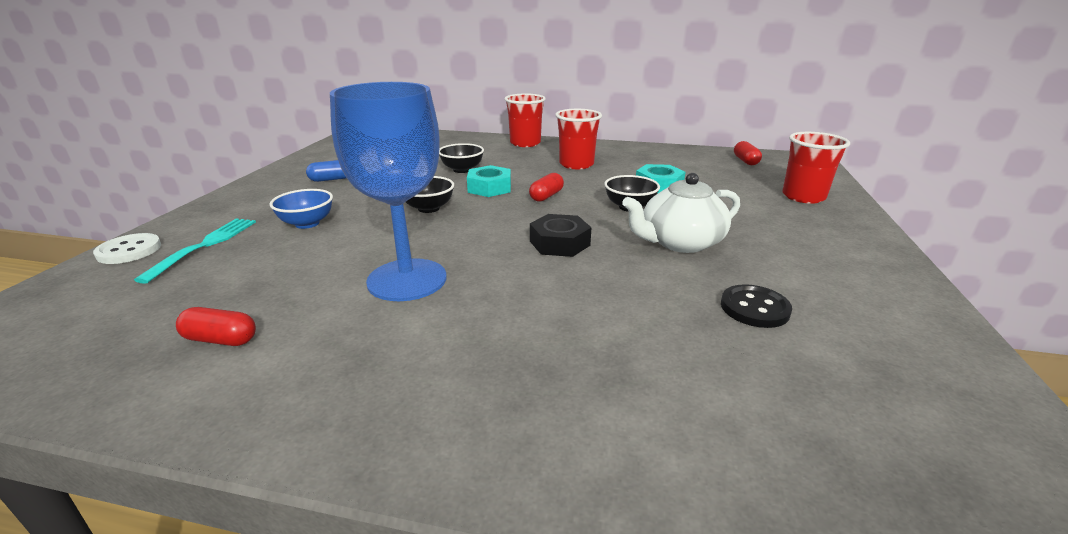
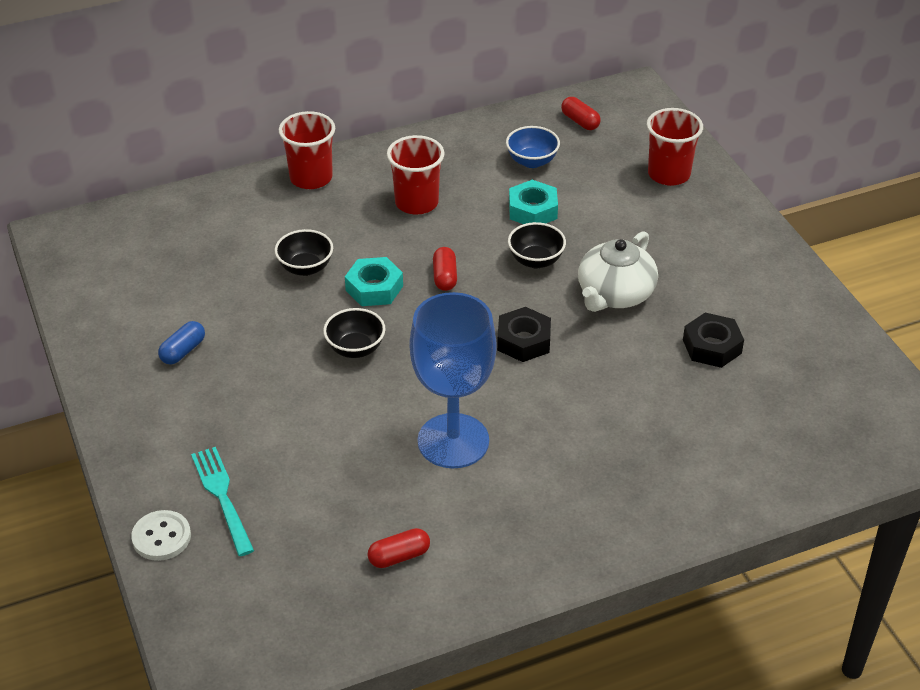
camera: 35 degrees left, 15 degrees up
blue bowl [269,189,333,229] -> blue bowl moved to [506,126,560,168]
black button [721,284,792,328] -> black nut [683,313,744,368]

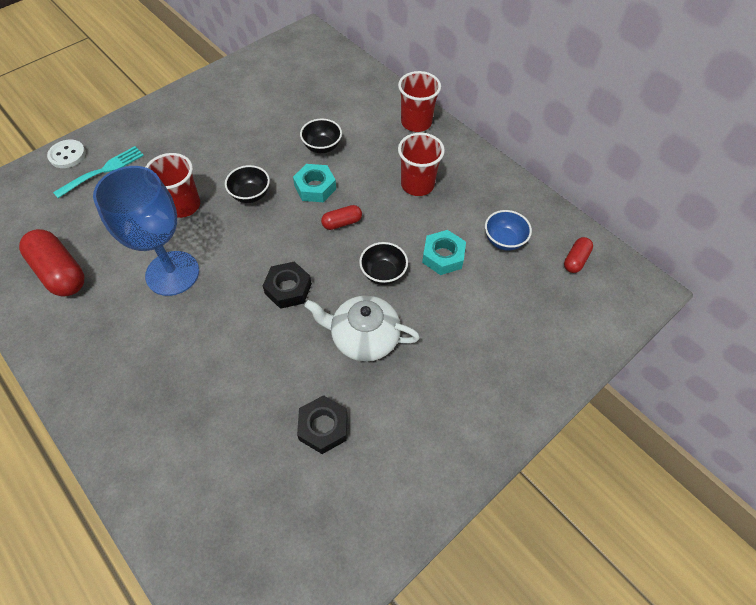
camera: 70 degrees right, 15 degrees up
blue capsule [158,321,205,364] -> none
red capsule [368,528,430,568] -> red capsule [19,229,84,297], size x1.90
red cup [647,108,703,186] -> red cup moved to [146,153,200,218]

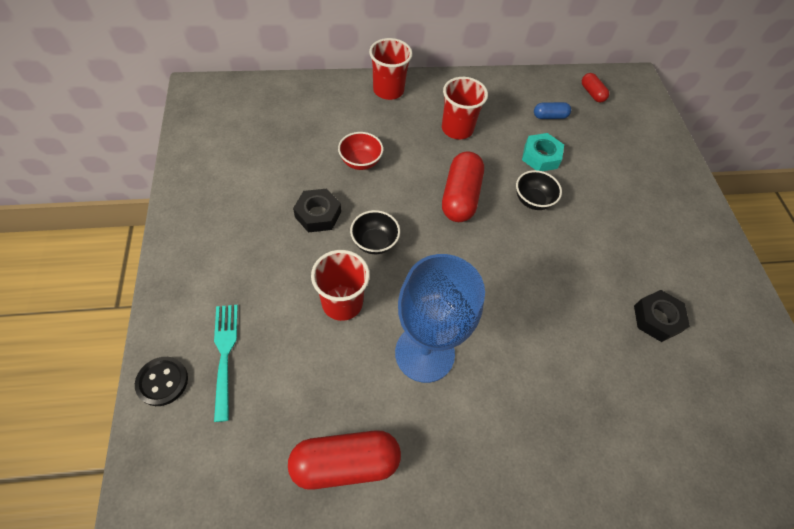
camera: 60 degrees left, 0 degrees up
white button [47,140,86,168] -> black button [135,357,188,406]
black nut [263,262,312,309] -> black nut moved to [293,189,341,233]
turquoise nut [293,164,336,202] -> none
black bowl [300,118,342,153] -> red bowl [338,132,383,170]
white teapot [304,295,420,362] -> none
red capsule [321,205,362,230] -> red capsule [442,151,484,222], size x1.90
blue bowl [485,210,532,251] -> blue capsule [534,102,571,119]

